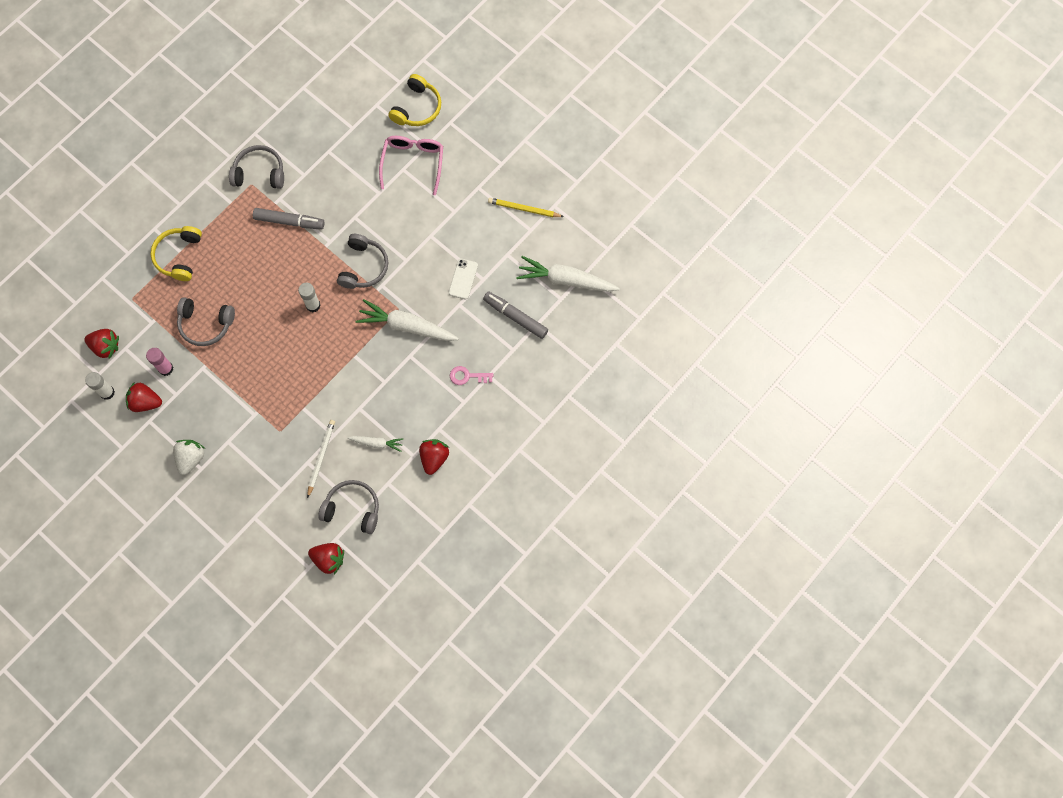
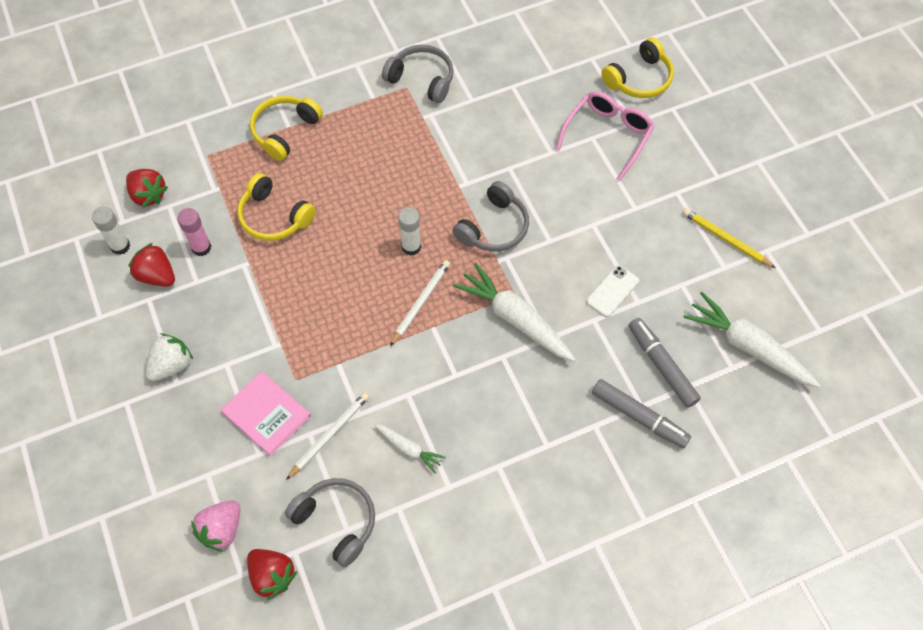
camera: 25 degrees right, 10 degrees down
grey headphones [177,297,235,346] -> yellow headphones [237,173,316,241]
grey marker [253,208,325,230] -> grey marker moved to [592,379,691,448]
red strawberry [419,439,449,475] -> none
pink key [450,366,493,385] -> none
none -> pink strawberry [191,500,241,552]
none -> pink book [221,371,311,456]
none -> white pencil [390,260,450,346]

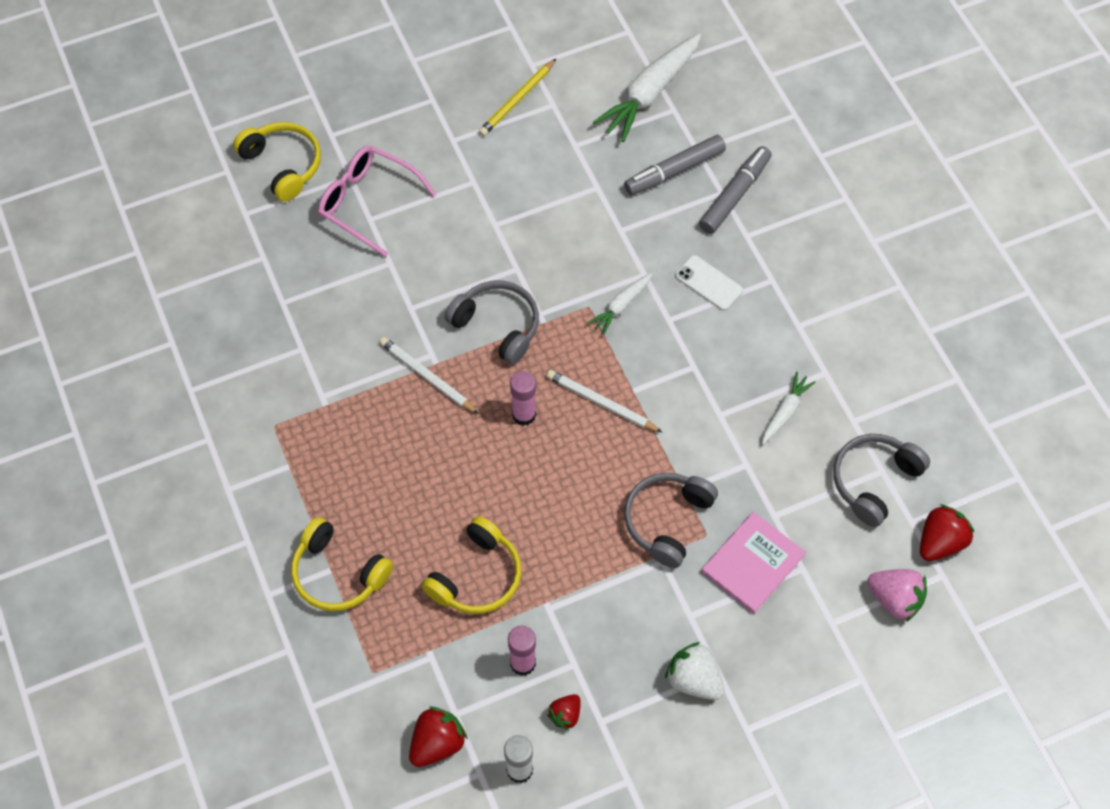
camera: 90 degrees left, 0 degrees up
red strawberry [128,243,175,287] -> red strawberry [547,694,581,731], size x0.61
white pencil [286,392,369,480] -> white pencil moved to [379,337,479,414]
grey headphones [382,45,454,103] -> grey headphones moved to [624,473,718,568]
white glue stick [398,207,421,255] -> pink glue stick [510,371,536,426]
white carrot [453,263,576,361] -> white carrot [588,273,652,335], size x0.52
white phone [586,265,639,317] -> white phone moved to [675,255,743,311]

